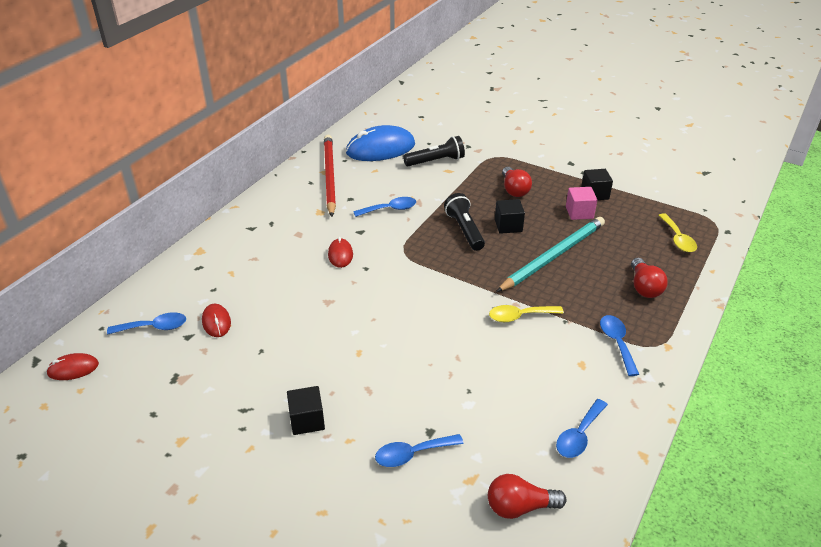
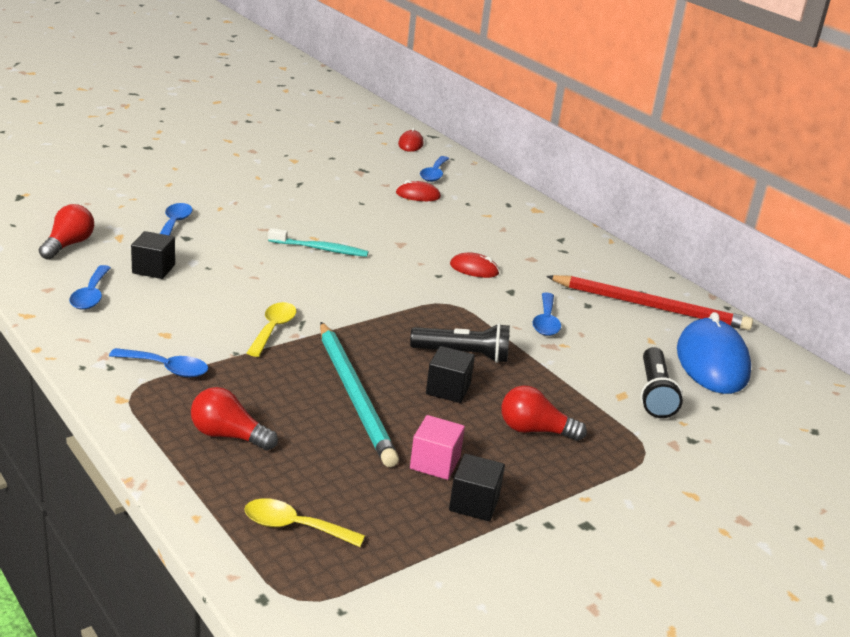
camera: 110 degrees right, 10 degrees down
black cube [287,386,325,435] -> black cube moved to [131,231,175,279]
blue spoon [556,399,608,458] -> blue spoon turned 150 degrees counterclockwise [69,265,111,310]
none -> turquoise toothbrush [268,228,368,257]

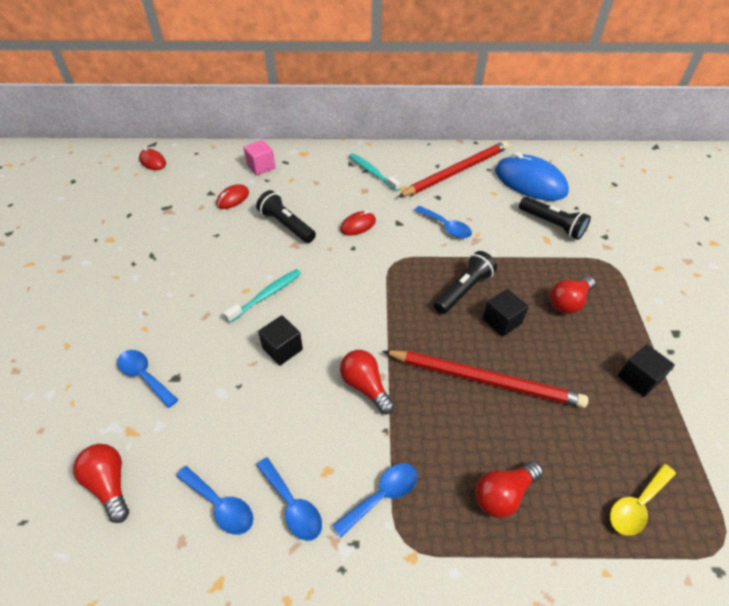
camera: 50 degrees left, 20 degrees up
black cube [131,231,175,279] -> black cube moved to [258,315,303,366]
yellow spoon [247,302,296,357] -> red light bulb [340,350,395,414]
turquoise pencil [320,322,399,467] -> red pencil [383,350,589,408]
pink cube [410,415,465,480] -> pink cube moved to [243,140,276,175]
blue spoon [420,156,449,182] -> blue spoon moved to [256,457,322,541]
none -> black flashlight [256,190,316,243]
none -> turquoise toothbrush [349,153,400,191]

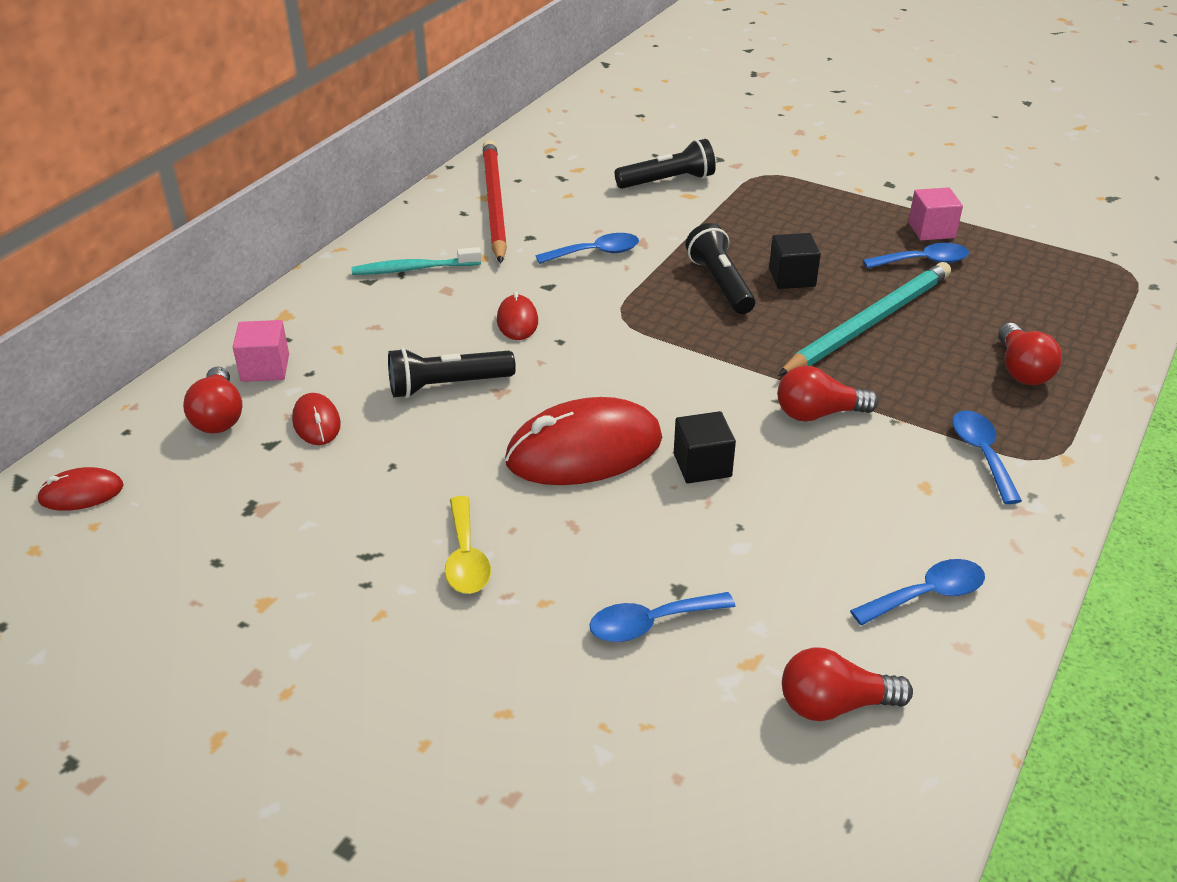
camera: 60 degrees left, 10 degrees down
turquoise toothbrush [224,269,301,323] -> red mouse [505,397,662,485]
blue spoon [256,457,322,541] -> blue spoon moved to [863,243,969,269]
red pencil [383,350,589,408] -> turquoise pencil [778,262,951,376]
blue mouse [495,152,569,201] -> none
red light bulb [550,276,595,314] -> red light bulb moved to [183,367,243,433]
yellow spoon [610,464,676,536] -> yellow spoon moved to [445,496,491,594]
black cube [618,344,675,397] -> pink cube [908,187,963,241]

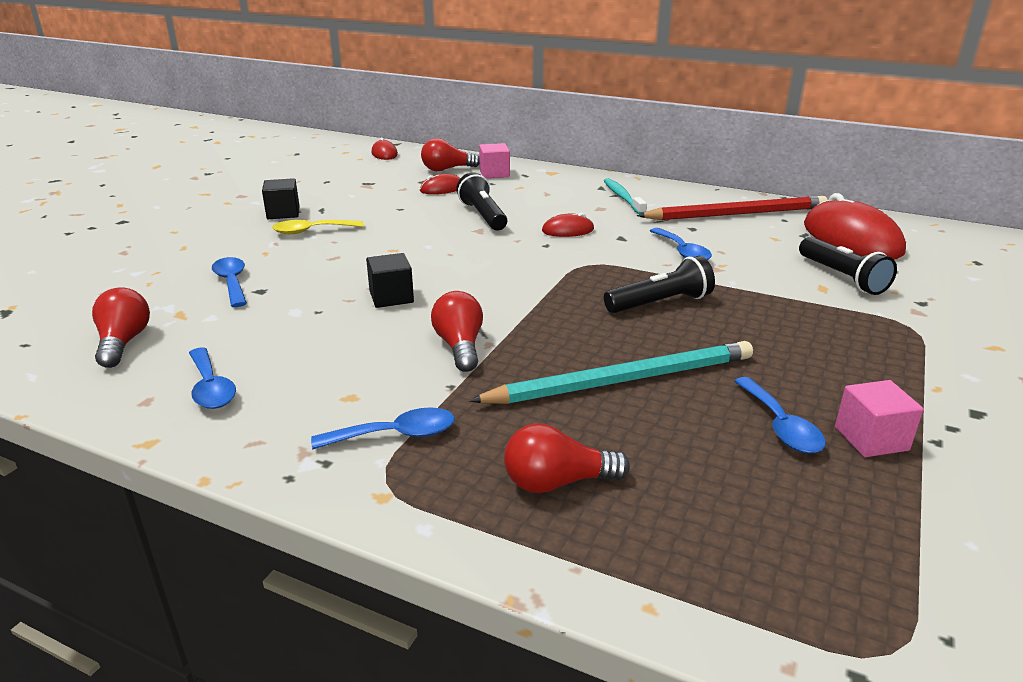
camera: 85 degrees right, 10 degrees down
red mouse [505,397,662,485] -> red mouse moved to [804,193,906,259]
black cube [769,233,821,289] -> black cube moved to [262,178,300,219]
turquoise pencil [778,262,951,376] -> turquoise pencil turned 60 degrees counterclockwise [469,341,753,404]

